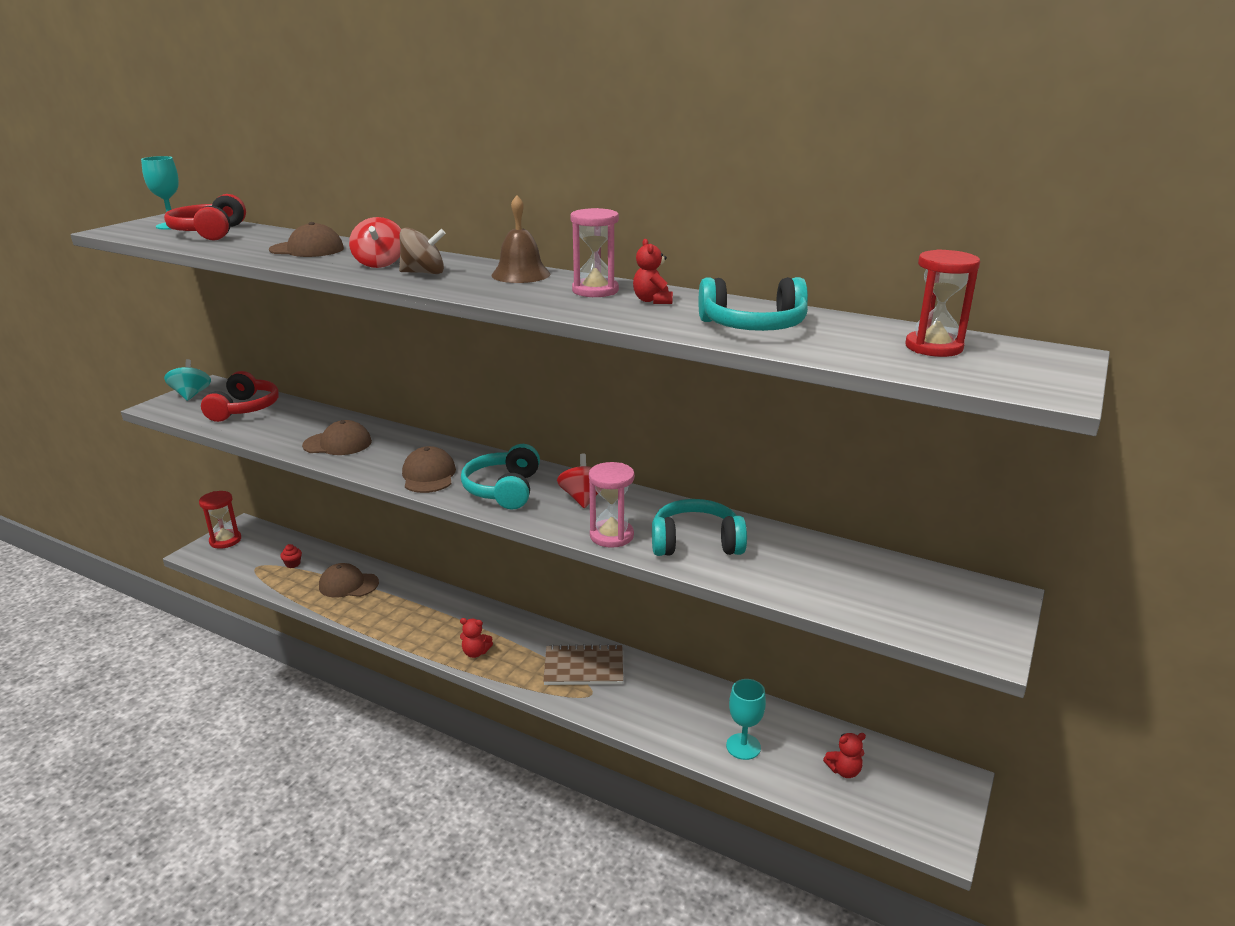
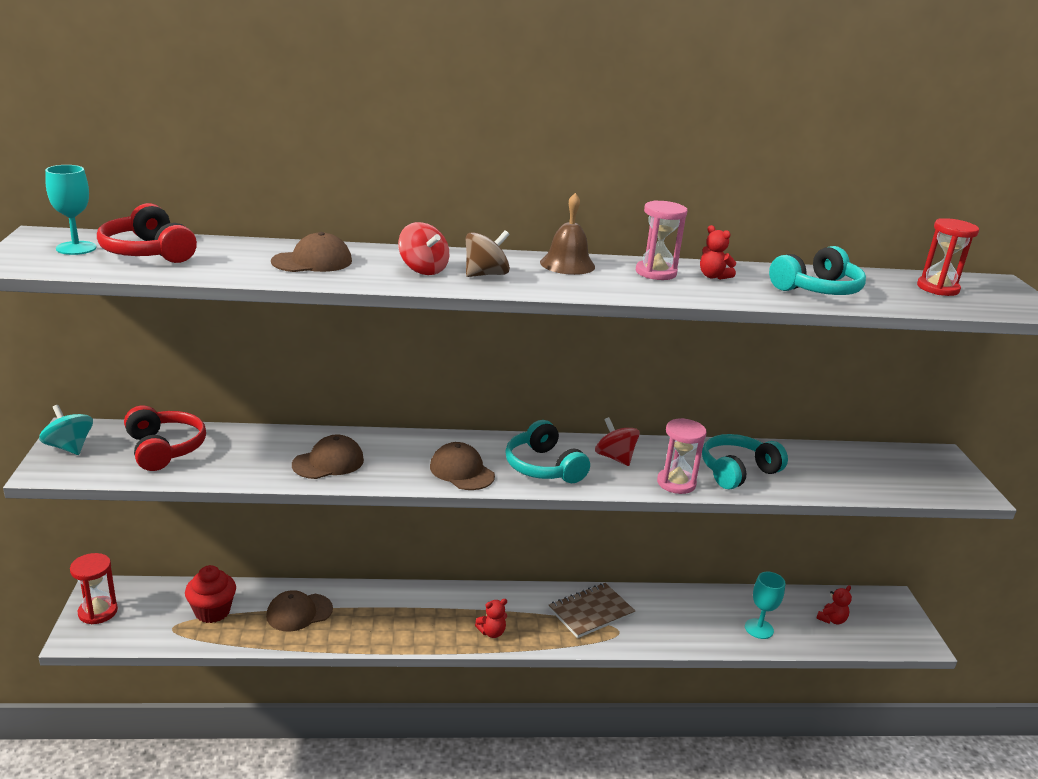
camera: 35 degrees left, 0 degrees up
red cupcake [280,544,302,568] -> red cupcake [185,565,236,623], size x2.08

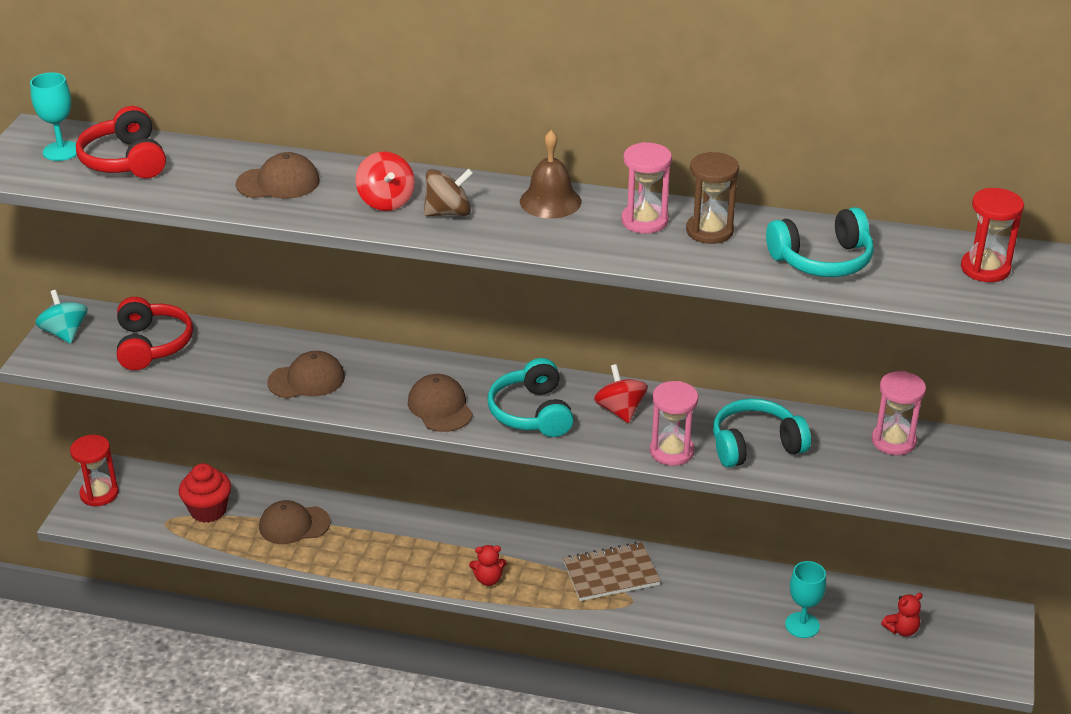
camera: 20 degrees right, 10 degrees up
red teddy bear [700,225,736,280] -> brown hourglass [686,152,739,244]
none -> pink hourglass [872,371,926,455]

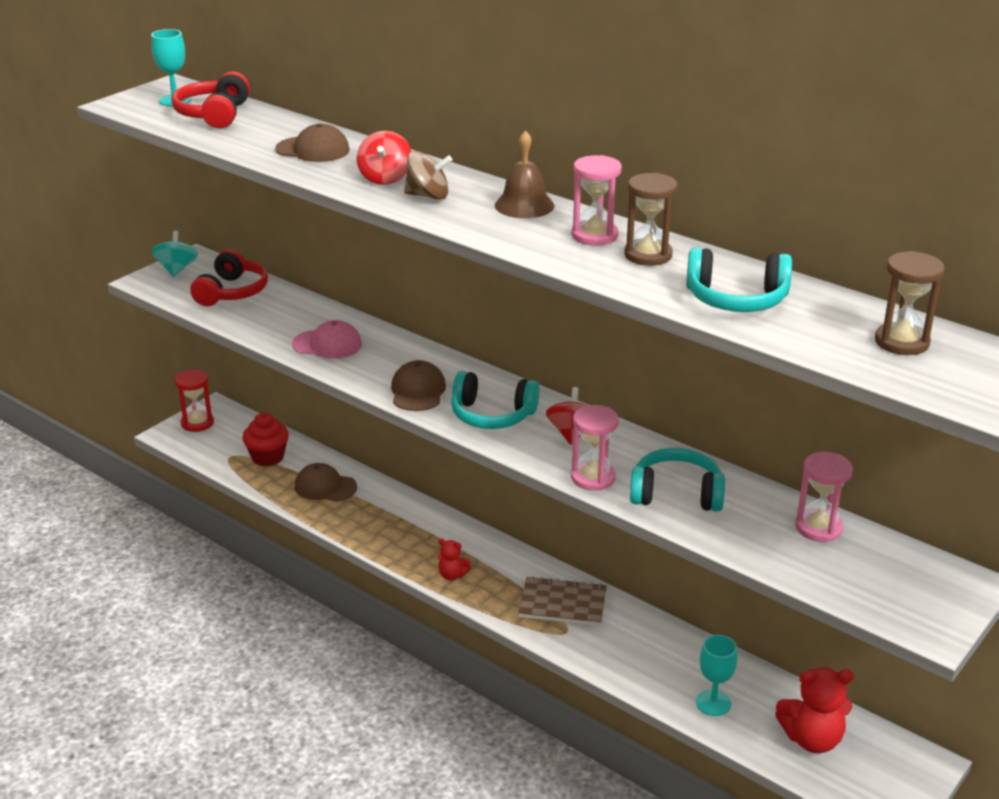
camera: 25 degrees right, 5 degrees down
brown cap [267,351,345,399] -> pink cap [292,320,362,359]
turquoise headphones [487,358,574,437] -> turquoise headphones turned 90 degrees counterclockwise [451,371,540,429]
red teddy bear [881,593,923,636] -> red teddy bear [775,667,854,753], size x1.87
red hourglass [961,188,1024,282] -> brown hourglass [875,251,945,355]

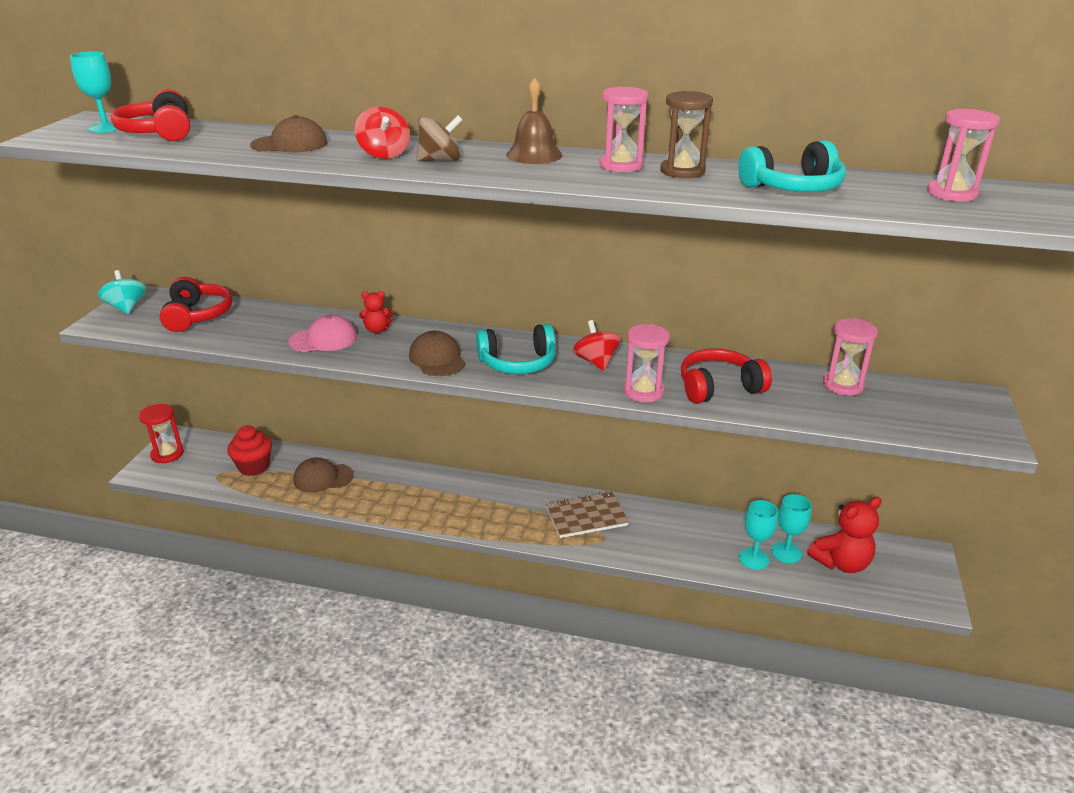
camera: 25 degrees left, 0 degrees up
red teddy bear [437,539,471,581] -> red teddy bear moved to [359,291,393,333]
turquoise headphones [630,448,725,512] -> red headphones [681,348,772,403]
brown hourglass [875,251,945,355] -> pink hourglass [927,109,1000,202]
none -> turquoise goblet [771,494,812,563]

